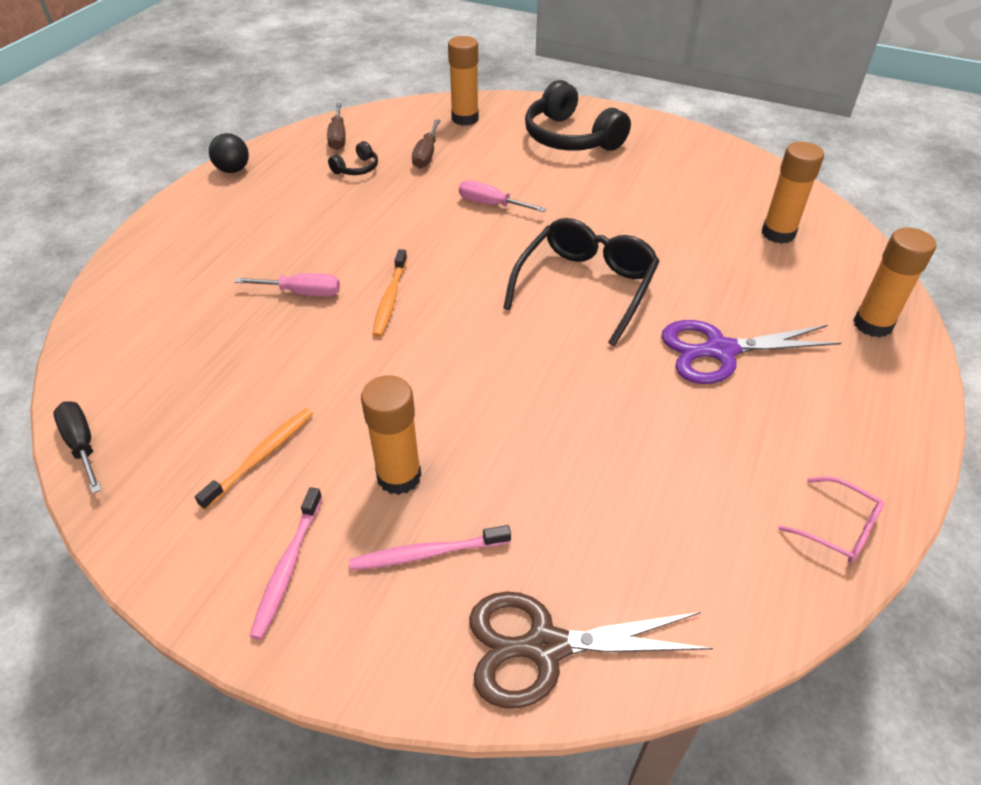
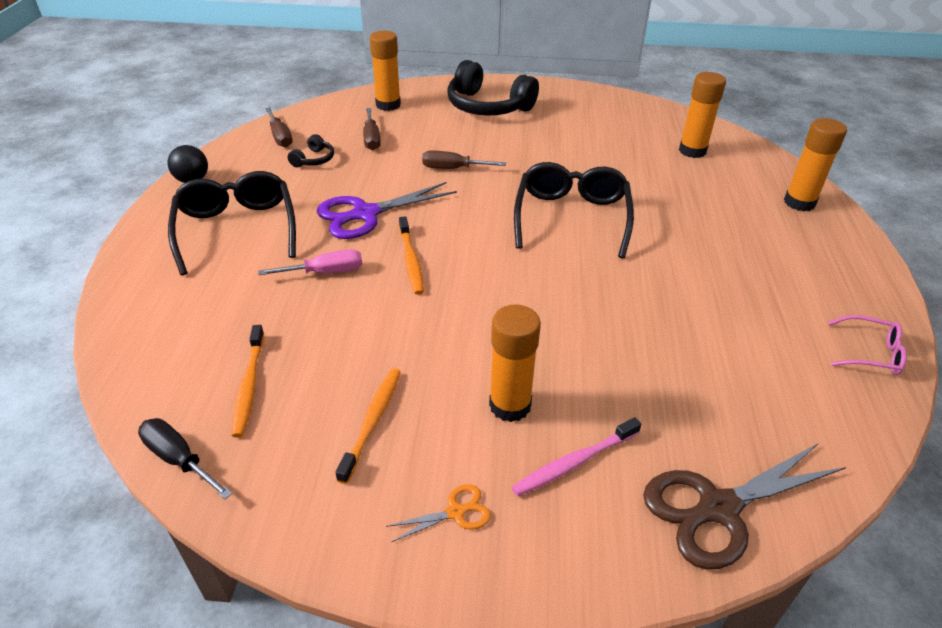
camera: 20 degrees left, 5 degrees down
pink toothbrush [250,487,322,640] -> orange scissors [386,484,491,542]
pink screwdriver [459,180,546,212] -> brown screwdriver [422,151,506,169]
purple scissors [662,320,841,384] -> purple scissors moved to [317,182,457,239]
none -> black glasses [168,171,296,275]
none -> orange toothbrush [232,325,264,438]

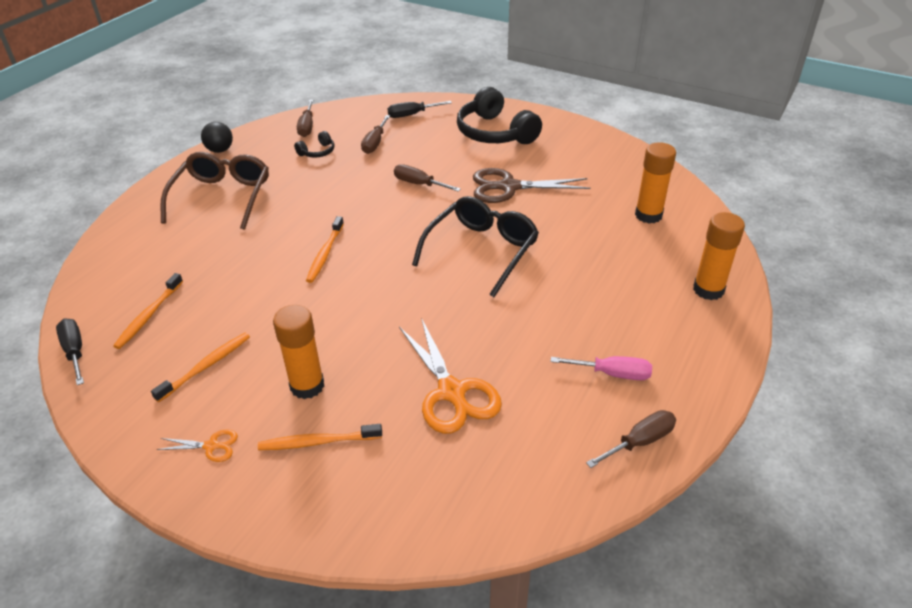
camera: 25 degrees right, 0 degrees up
black glasses [168,171,296,275] -> brown glasses [160,152,269,230]
pink screwdriver [258,249,362,275] -> pink screwdriver moved to [551,356,652,380]
purple scissors [317,182,457,239] -> none
orange glue stick [370,31,401,111] -> black screwdriver [387,101,452,118]
pink toothbrush [512,417,641,496] -> orange toothbrush [258,424,382,450]
brown scissors [643,443,846,570] -> brown scissors moved to [473,168,591,203]
pink glasses [828,315,907,375] -> brown screwdriver [586,410,676,468]
none -> orange scissors [399,318,502,434]

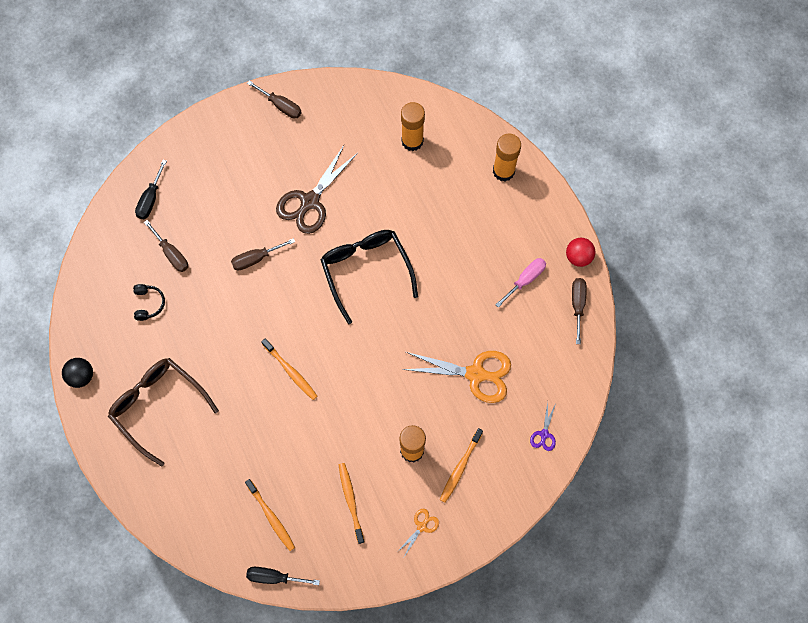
camera: 55 degrees left, 30 degrees up
brown screwdriver [297,100,313,137] -> brown screwdriver moved to [247,80,302,119]
black headphones [457,87,542,144] -> none
none -> purple scissors [530,402,556,451]
none -> red ball [566,238,596,267]

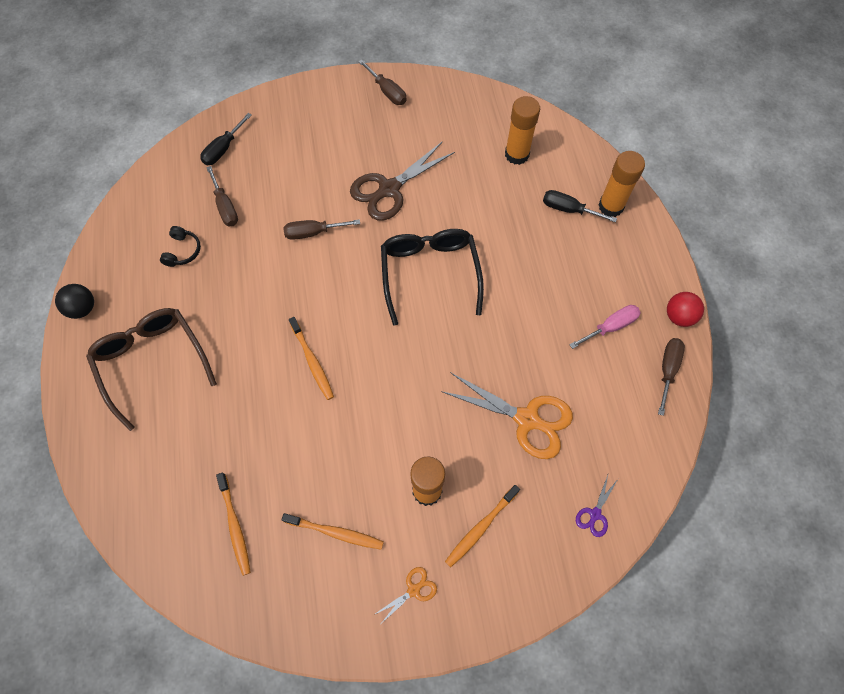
camera: 15 degrees right, 5 degrees down
black screwdriver [246,567,320,585] -> black screwdriver moved to [543,190,617,222]
orange toothbrush [339,463,364,544] -> orange toothbrush turned 105 degrees clockwise [282,513,384,550]

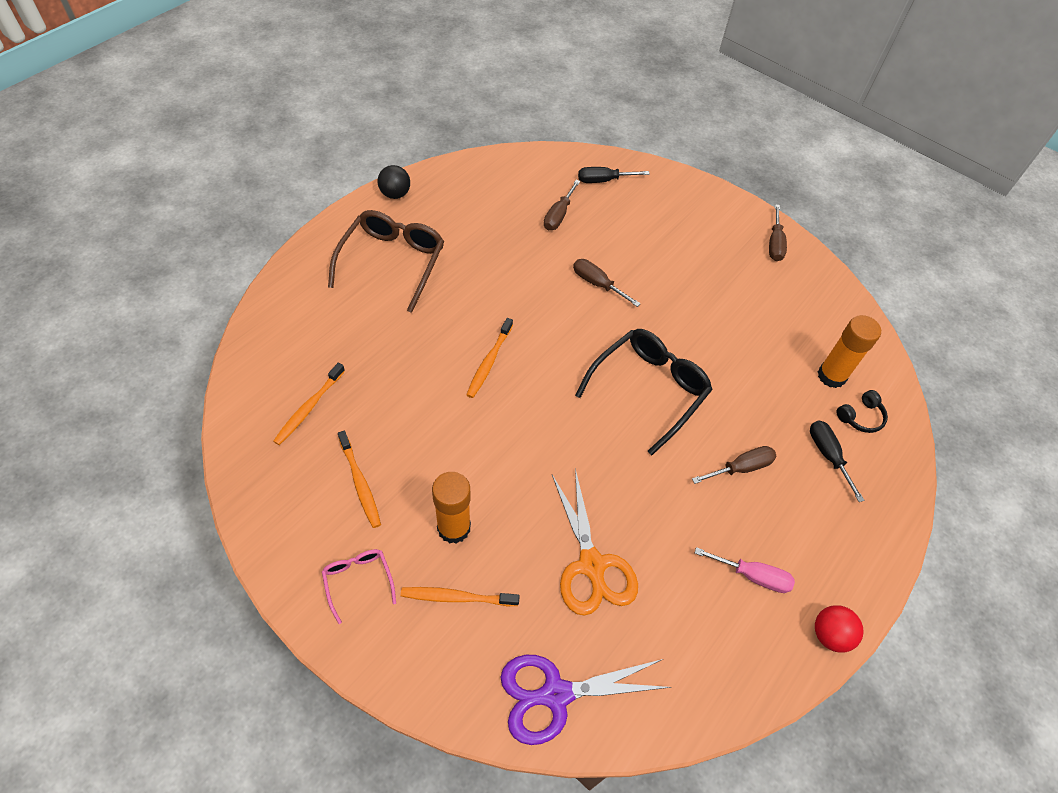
camera: 45 degrees right, 10 degrees down
black headphones [160,226,201,267] -> black headphones moved to [836,390,888,433]
brown scissors [350,141,455,221] -> none
orange scissors [375,567,437,623] -> pink glasses [322,549,396,624]
purple scissors [576,475,618,537] -> purple scissors [500,655,671,745], size x2.15
orange glue stick [599,151,645,217] -> none
brown screwdriver [658,338,685,416] -> brown screwdriver moved to [692,446,777,484]

